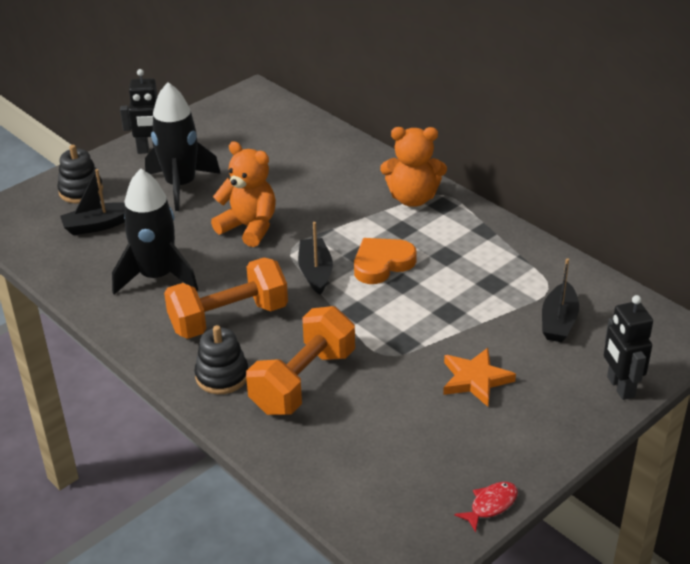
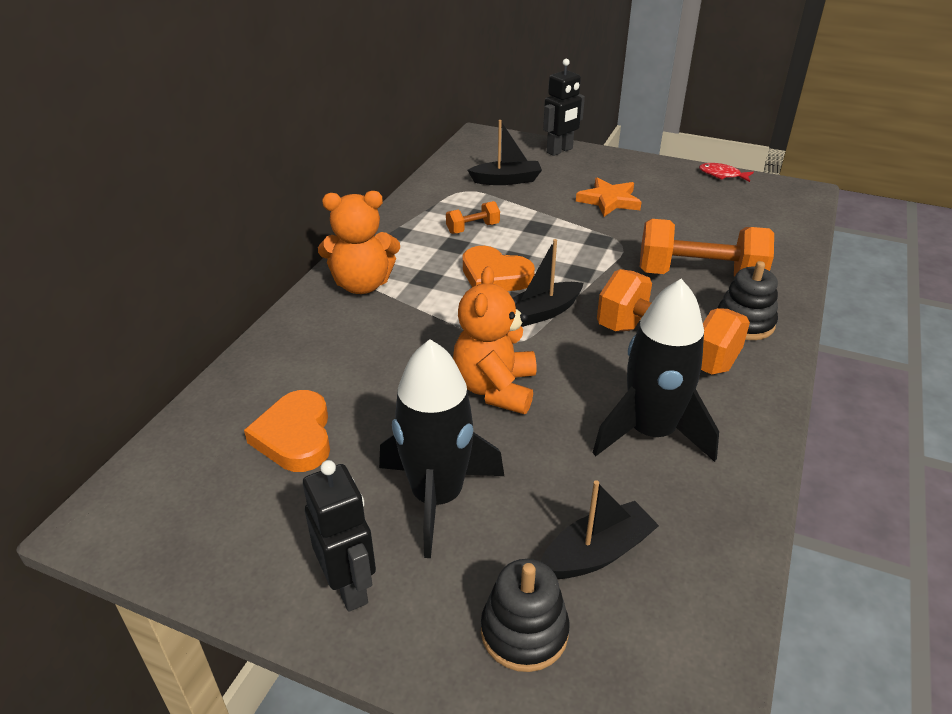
camera: 115 degrees left, 0 degrees up
black boat [60,169,125,235] -> black boat turned 75 degrees counterclockwise [541,480,659,579]
orange teddy bear [380,127,447,207] -> orange teddy bear turned 105 degrees clockwise [318,191,400,294]
none -> orange heart [244,390,330,472]
none -> orange dumbbell [446,201,500,234]

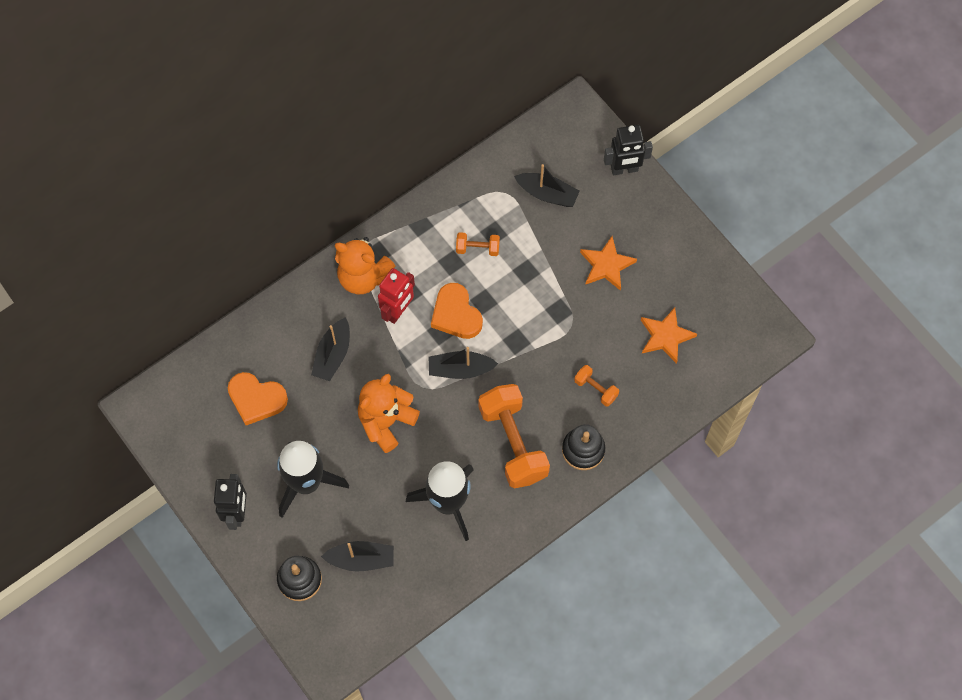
camera: 30 degrees right, 30 degrees up
orange heart [244,390,330,472] -> orange heart turned 90 degrees counterclockwise [228,372,288,425]
orange dumbbell [640,219,774,276] -> orange dumbbell [574,365,619,407], size x0.46
red fish [699,163,754,182] -> none
none -> black boat [311,317,350,381]
none -> red robot [378,268,415,324]
none -> orange star [641,307,697,364]

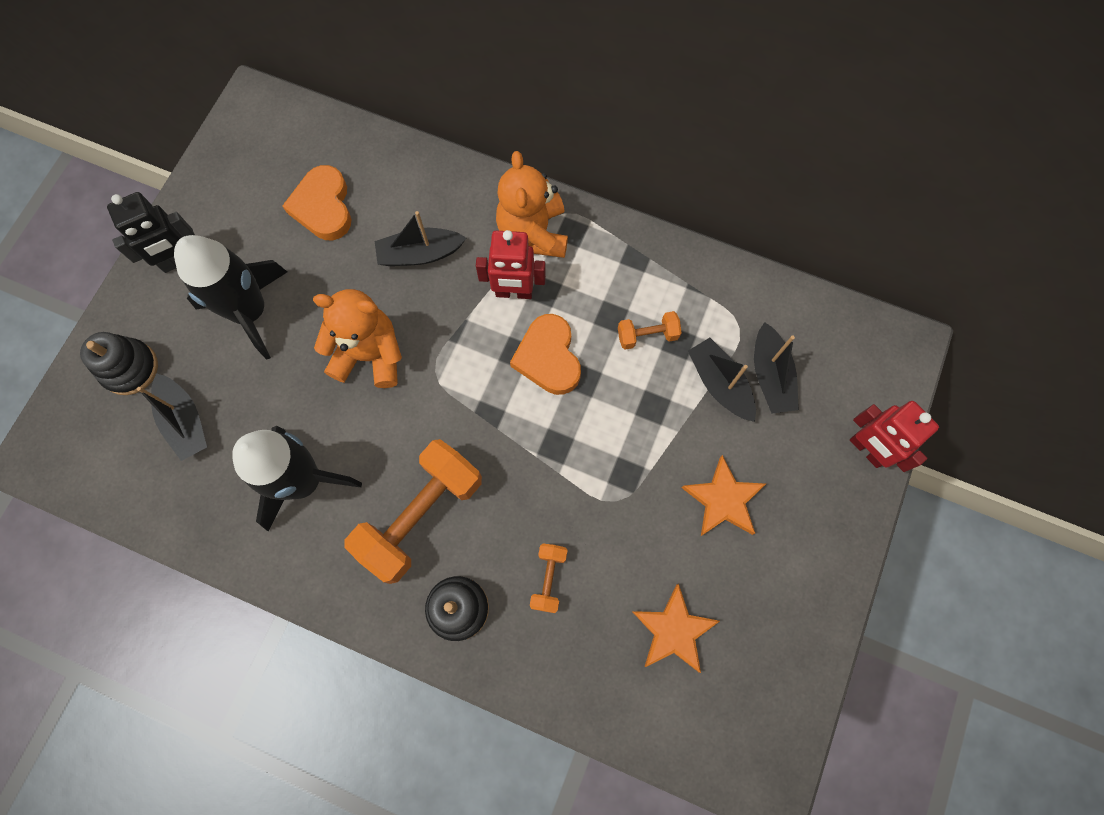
camera: 60 degrees right, 5 degrees up
black boat [429,347,498,379] -> black boat moved to [688,338,756,422]
orange heart [431,283,483,339] -> orange heart turned 45 degrees counterclockwise [510,314,581,395]
orange dumbbell [456,232,500,256] -> orange dumbbell turned 75 degrees counterclockwise [618,311,682,350]
black robot [604,125,653,175] -> red robot [850,401,939,472]

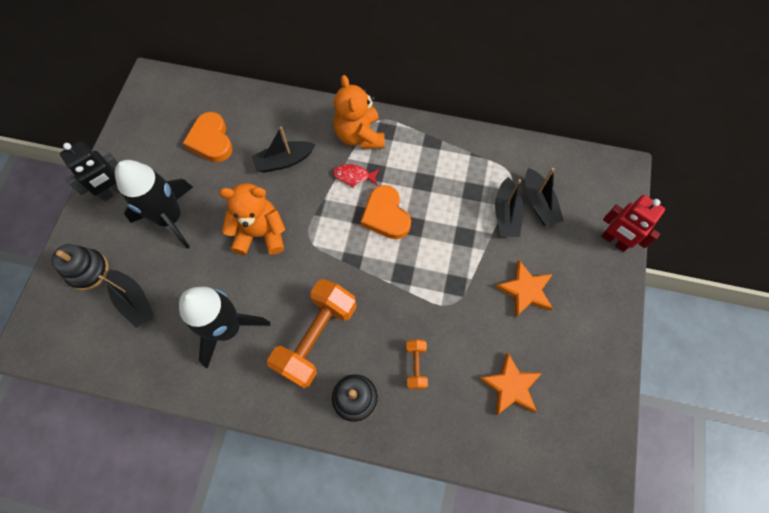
camera: 10 degrees left, 5 degrees down
red robot [476,230,546,299] -> red fish [333,164,380,188]
orange dumbbell [618,311,682,350] -> none
black boat [688,338,756,422] -> black boat turned 135 degrees counterclockwise [495,177,523,237]

